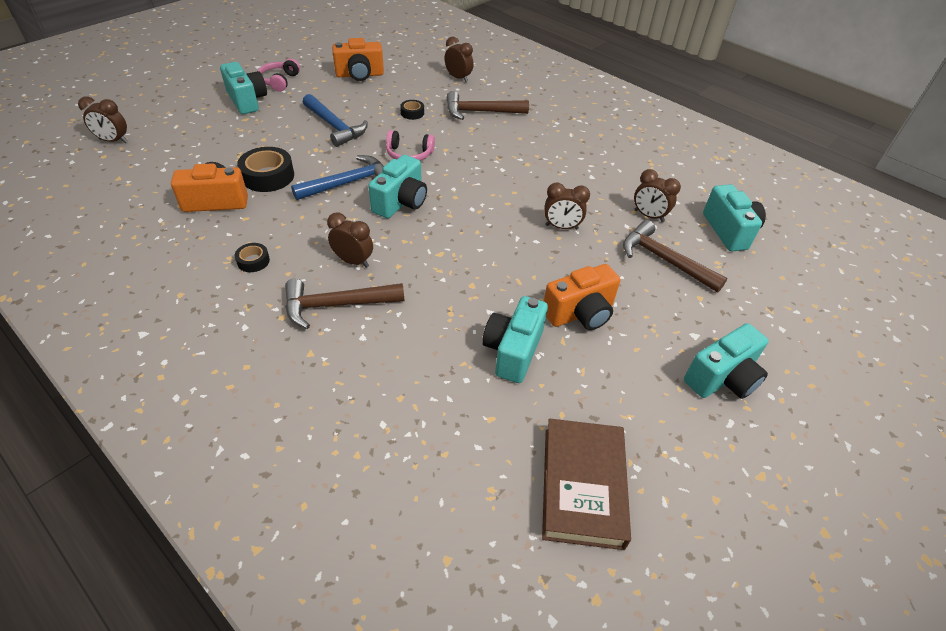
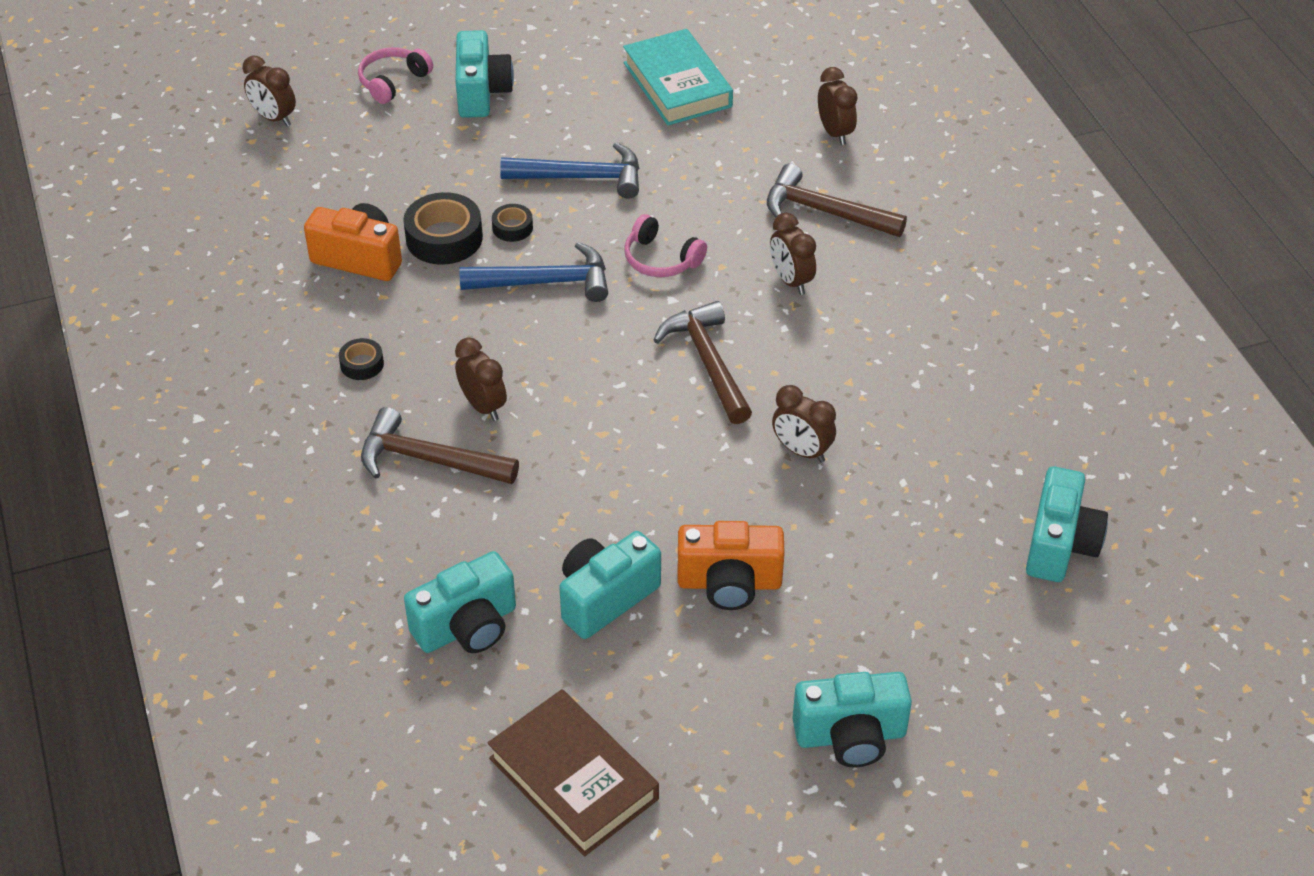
camera: 30 degrees right, 0 degrees up
pink headphones [258,58,300,92] -> pink headphones moved to [358,47,433,104]
blue hammer [303,94,368,147] -> blue hammer turned 75 degrees counterclockwise [500,142,639,199]
orange camera [332,38,384,81] -> turquoise book [623,29,733,126]
turquoise camera [368,155,427,218] -> turquoise camera moved to [404,551,516,653]
black tape [400,100,424,120] -> black tape moved to [492,204,533,242]
brown book [542,419,631,550] -> brown book turned 75 degrees counterclockwise [487,689,659,857]
brown hammer [623,220,728,292] -> brown hammer moved to [654,301,752,424]
brown clock [634,169,681,222] -> brown clock moved to [770,213,816,295]

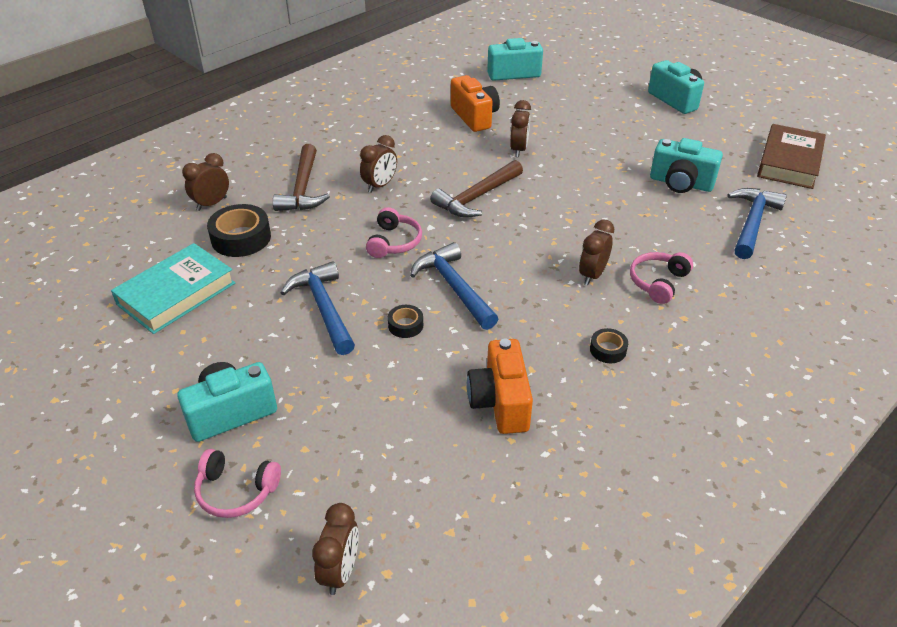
camera: 115 degrees left, 5 degrees down
brown hammer [361,407,519,484] -> pink headphones [630,252,693,304]
black tape [403,192,483,265] -> black tape moved to [207,204,271,257]
turquoise camera [404,551,516,653] -> blue hammer [727,188,787,259]
orange camera [677,521,785,610] -> orange camera moved to [451,75,500,132]

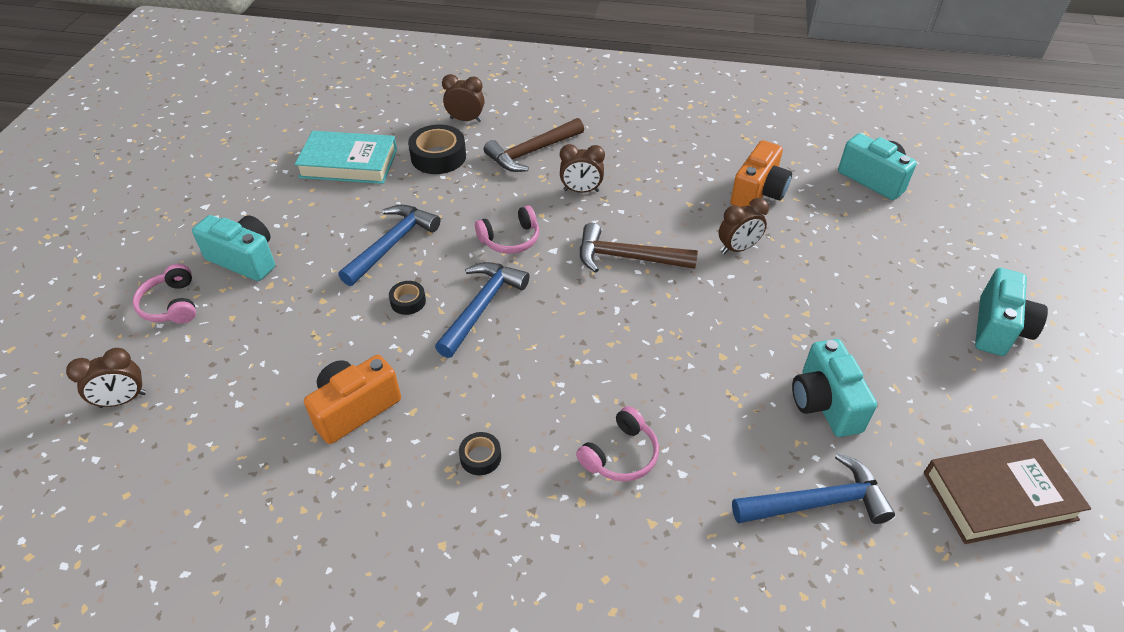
camera: 55 degrees right, 5 degrees up
brown clock [579,220,614,285] -> none
pink headphones [630,252,693,304] -> pink headphones turned 135 degrees clockwise [576,406,659,481]

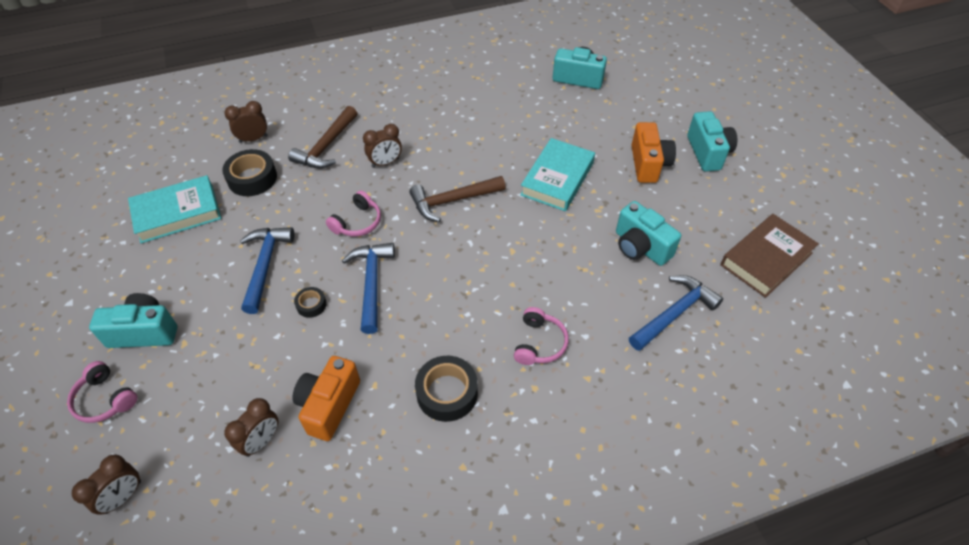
camera: 30 degrees left, 5 degrees up
black tape [459,432,501,475] -> black tape [415,356,478,422], size x1.88
brown clock [719,198,769,254] -> brown clock moved to [224,398,278,457]
orange camera [730,140,792,207] -> orange camera moved to [631,122,676,183]
none -> turquoise book [520,138,595,211]

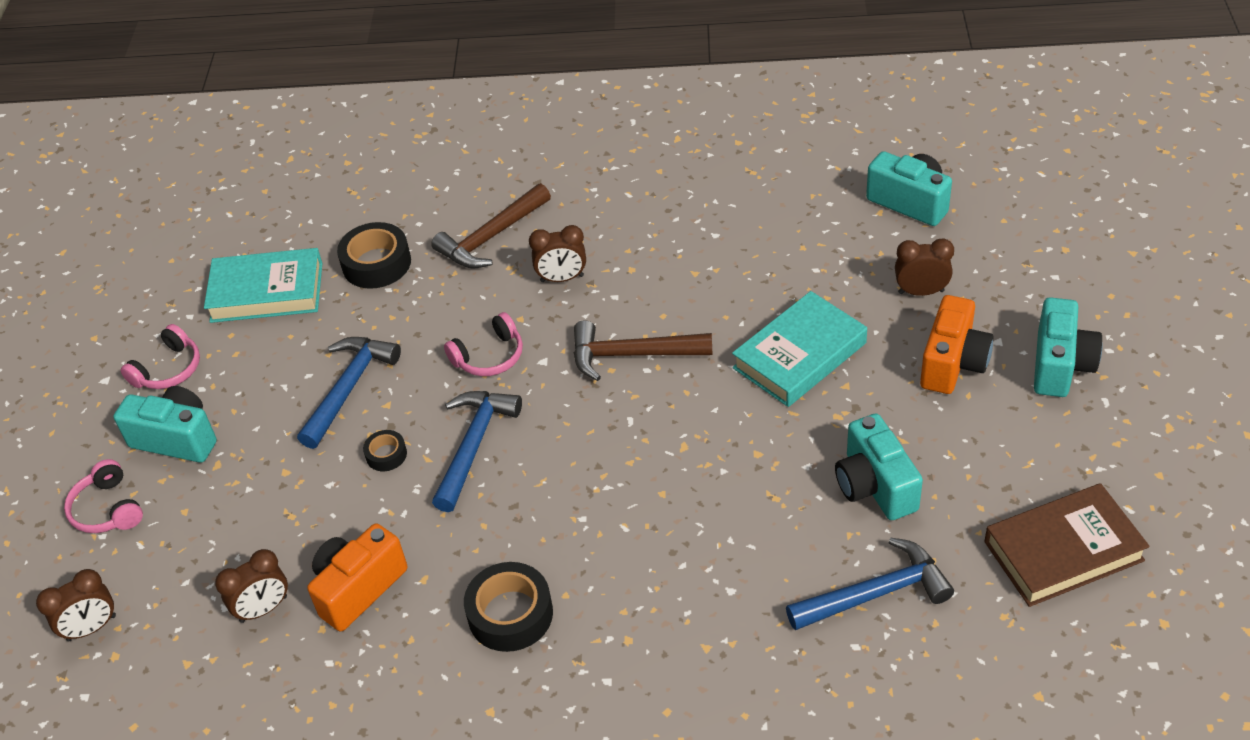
camera: 25 degrees right, 5 degrees down
brown clock [224,101,268,143] -> brown clock moved to [895,238,954,296]
pink headphones [514,307,569,365] -> pink headphones moved to [120,324,200,389]

